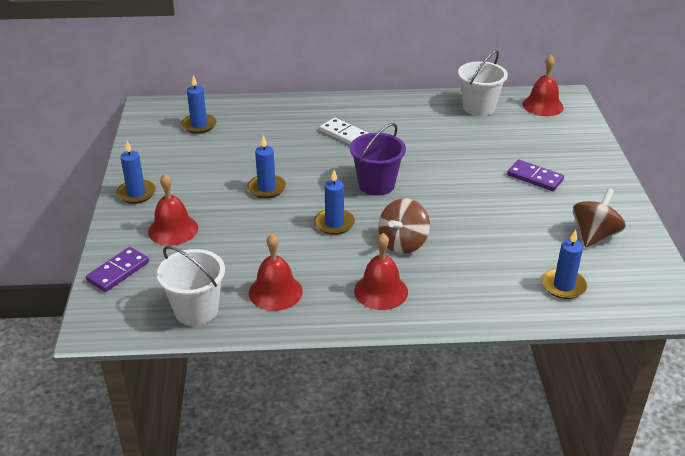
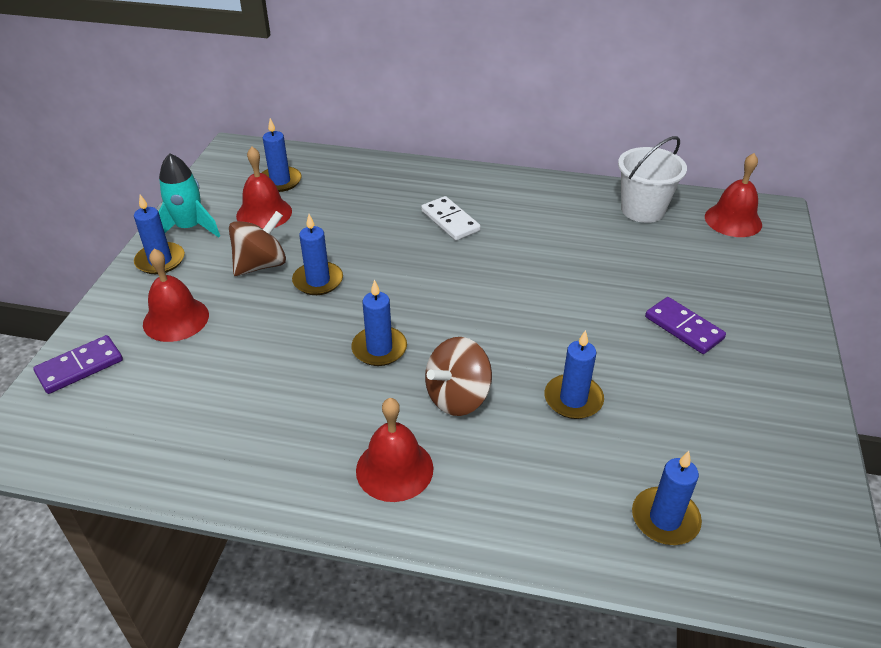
camera: 15 degrees right, 5 degrees up
white bucket [157,246,225,326] -> none
red bell [249,234,303,311] -> red bell moved to [236,147,292,229]
purple bucket [350,123,406,196] -> none
brown spinning top [573,188,626,247] -> brown spinning top moved to [229,211,286,276]
none -> turquoise rocket [159,153,220,238]
none -> blue candle [544,330,604,419]

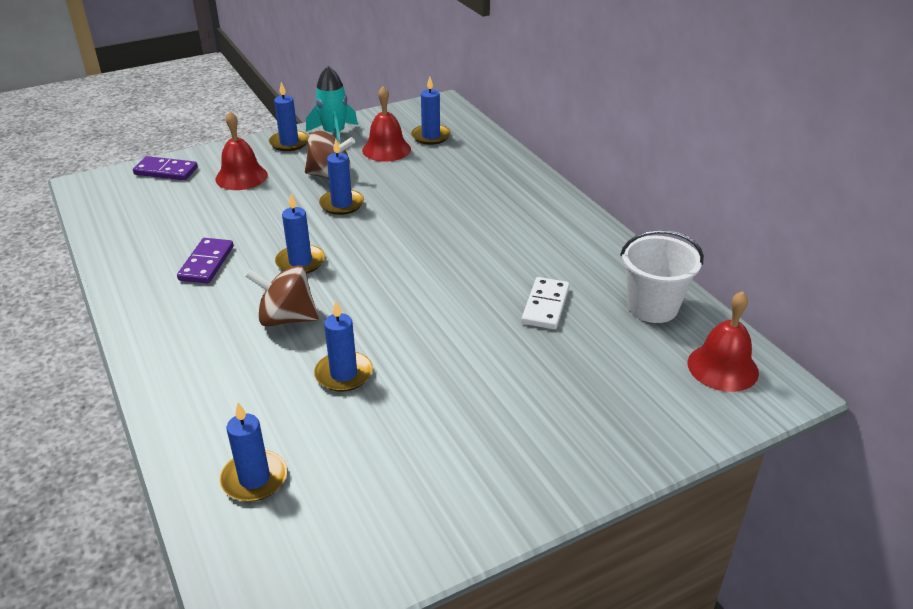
camera: 50 degrees right, 5 degrees down
red bell [356,398,433,502] -> none
white domino [421,196,481,240] -> white domino moved to [521,277,570,329]
purple domino [645,297,726,354] -> purple domino moved to [177,238,234,284]

